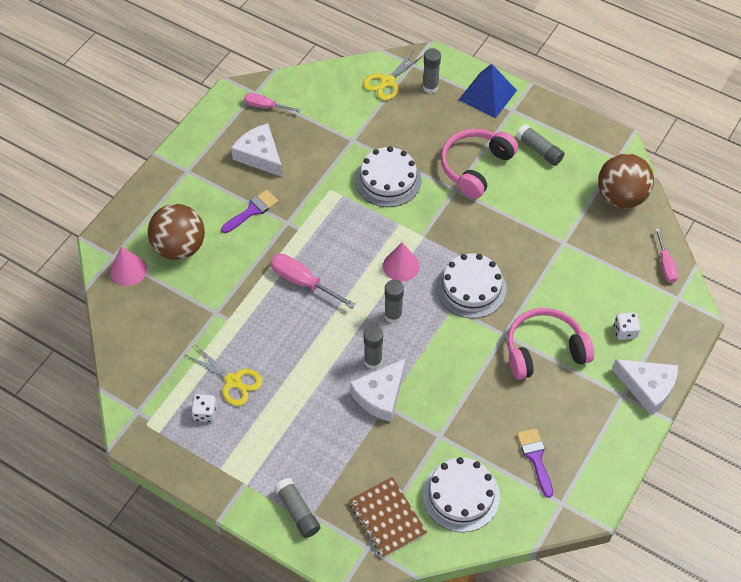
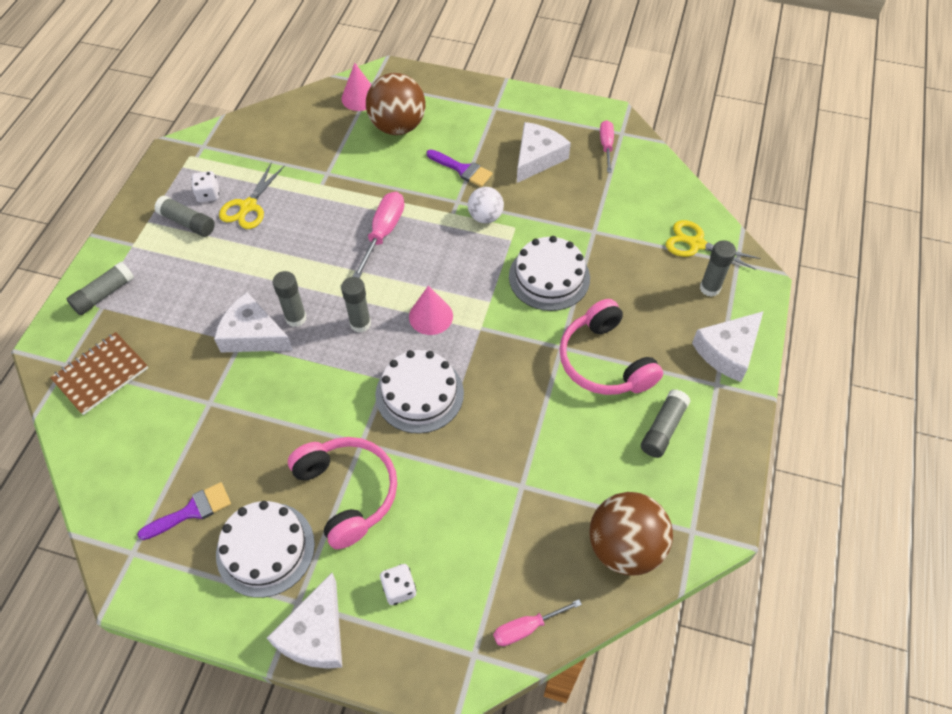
camera: 75 degrees right, 0 degrees up
white cake [422,457,500,532] -> white cake moved to [216,501,315,598]
pink headphones [441,129,518,199] -> pink headphones turned 135 degrees counterclockwise [559,299,663,395]
blue pyramid [459,64,517,118] -> white cheese [692,311,764,382]
none -> grey glue stick [154,196,215,237]
none -> white ball [468,187,504,223]

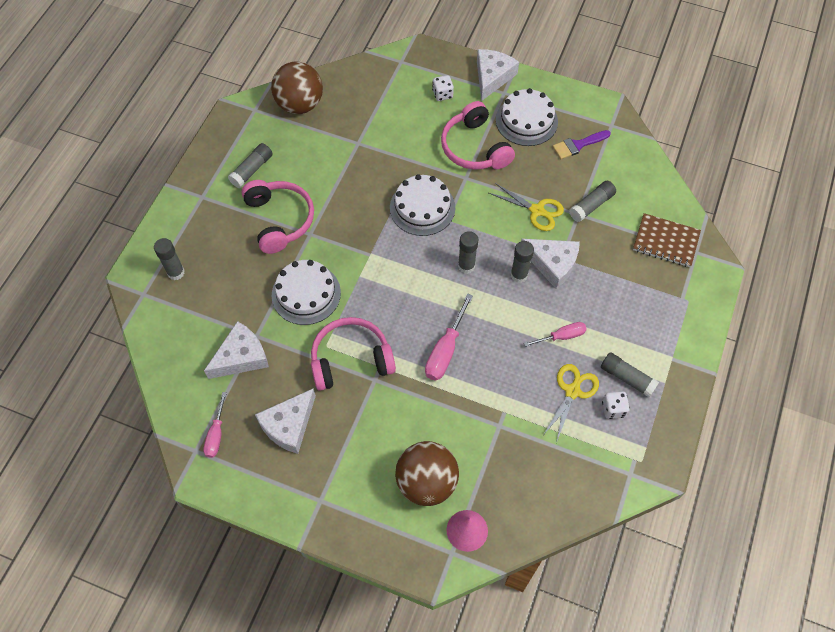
camera: 175 degrees left, 5 degrees up
brown notebook [50,332,148,415] -> brown notebook turned 60 degrees clockwise [633,213,701,267]
grey glue stick [67,261,134,315] -> grey glue stick moved to [569,181,616,222]
pink cone [409,285,453,335] -> none
purple brush [427,150,493,187] -> none
white ball [468,187,504,223] -> pink headphones [311,317,396,391]
pink screwdriver [493,599,582,646] -> pink screwdriver moved to [524,322,587,347]
yellow scissors [666,220,761,270] -> yellow scissors moved to [489,183,564,231]
white cheese [692,311,764,382] -> white cheese moved to [204,321,269,379]

